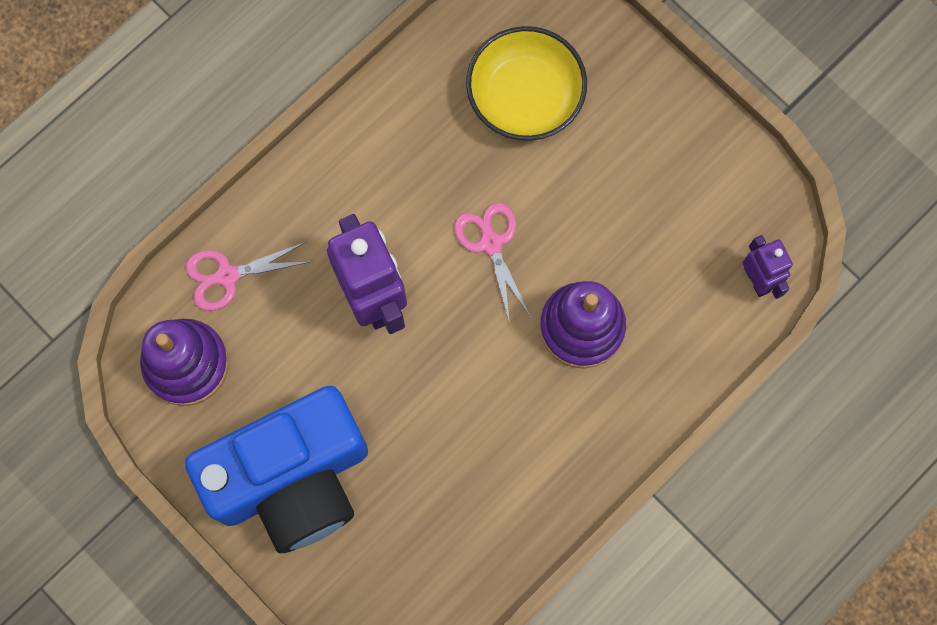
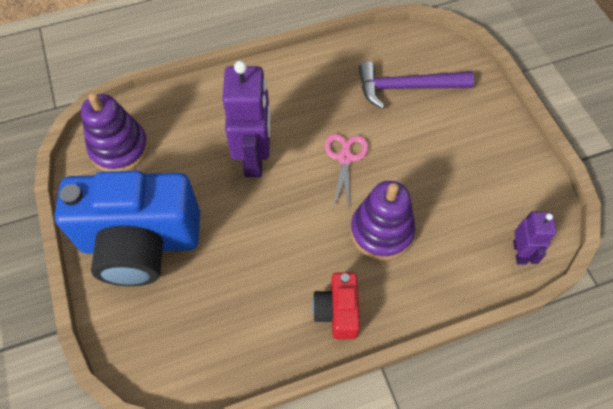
camera: 25 degrees right, 15 degrees down
pink scissors [186,242,312,311] -> none
yellow bowl [466,26,587,141] -> purple hammer [359,61,474,109]
none -> red camera [312,272,360,339]

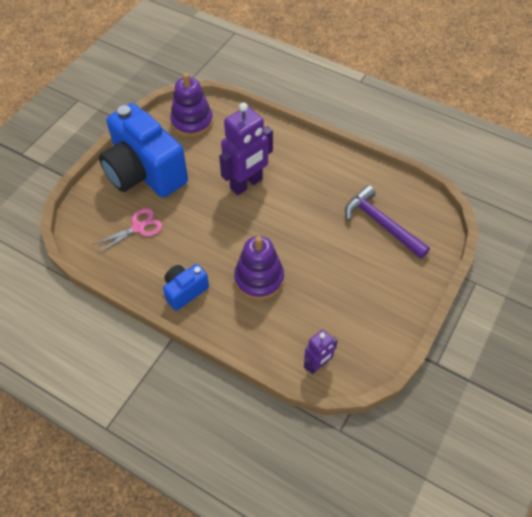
camera: 50 degrees right, 5 degrees down
red camera [312,272,360,339] -> blue camera [163,264,209,311]
pink scissors [325,134,368,209] -> pink scissors moved to [92,208,162,254]

